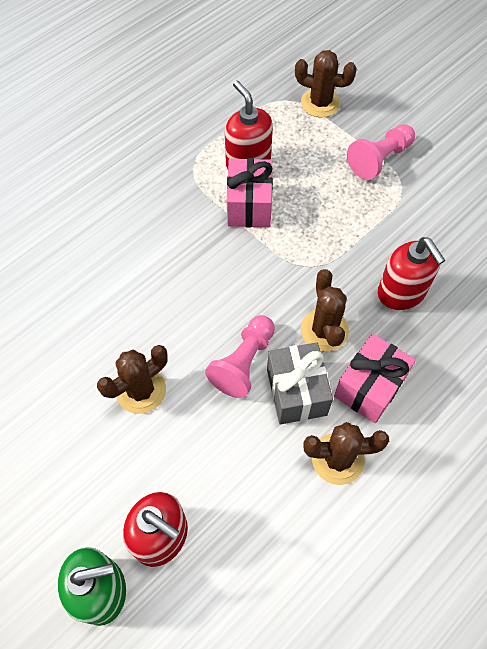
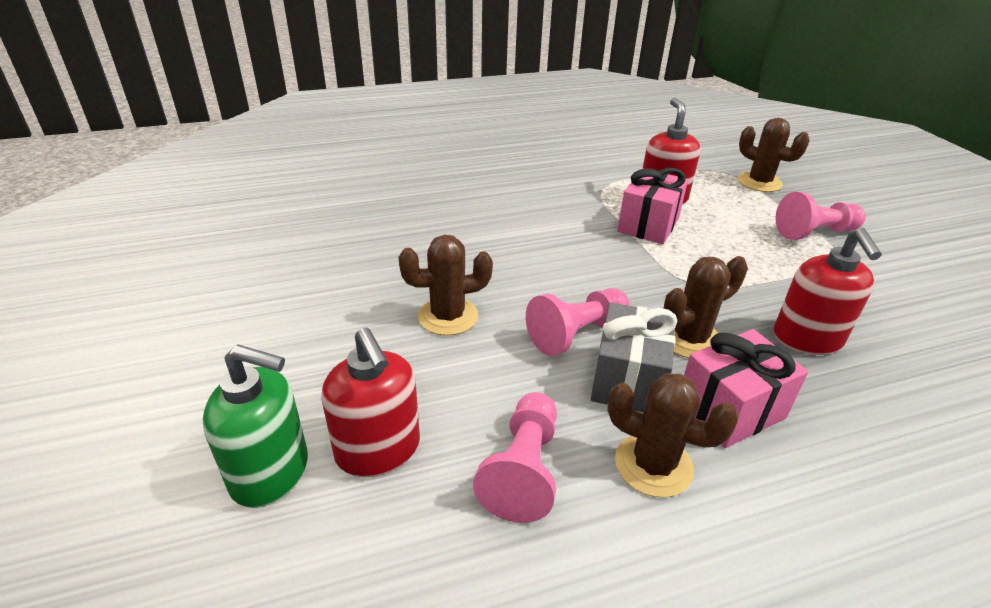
camera: 25 degrees right, 25 degrees down
brown cactus [301,269,349,352] -> brown cactus turned 45 degrees clockwise [663,256,748,358]
none -> pink pawn [473,392,557,523]

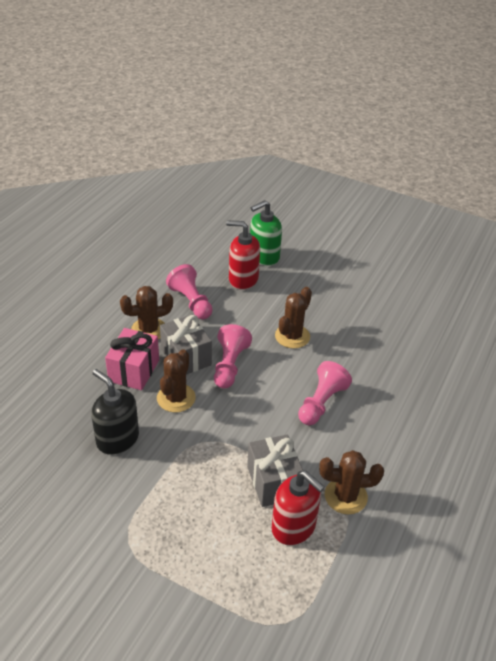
camera: 135 degrees right, 5 degrees up
pink gift [617,168,688,244] -> grey gift [247,435,303,507]
brown cactus [738,118,810,192] -> brown cactus moved to [319,450,384,514]
red soap dispenser [774,228,882,355] -> black soap dispenser [91,369,139,455]
pink pawn [776,192,866,240] -> pink pawn moved to [298,361,352,425]

